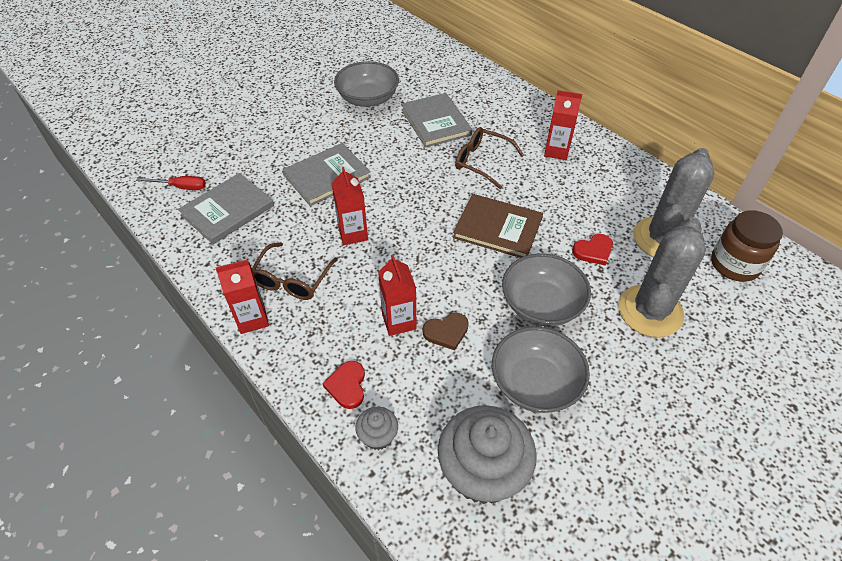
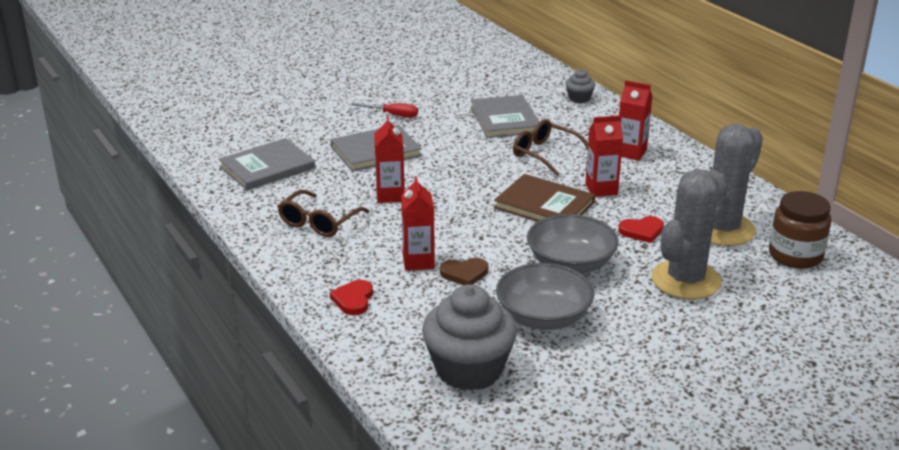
camera: 10 degrees right, 20 degrees down
red screwdriver [136,176,206,190] -> red screwdriver moved to [351,103,418,118]
red carton [215,259,269,334] -> red carton moved to [585,115,623,197]
grey bowl [334,61,399,107] -> none
grey cupcake [355,407,398,450] -> grey cupcake moved to [566,69,595,103]

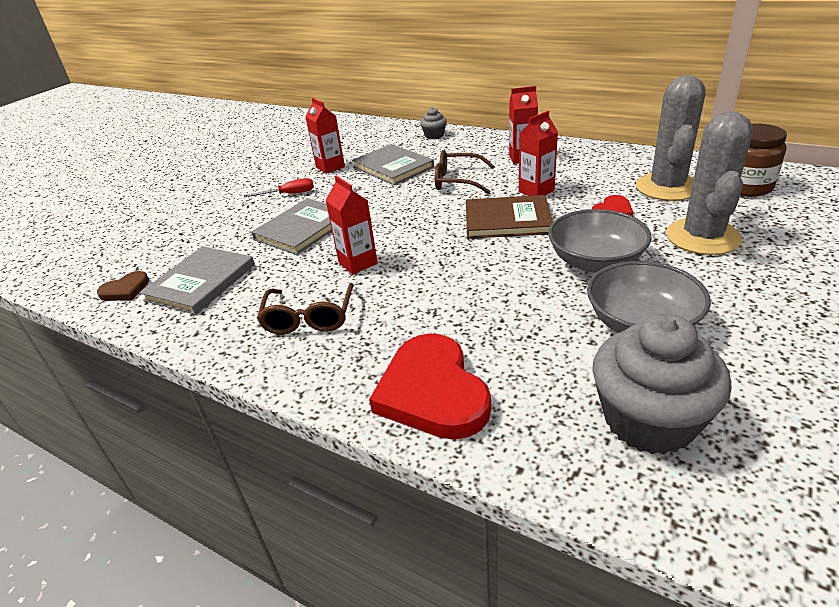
camera: 25 degrees left, 5 degrees up
red heart [330,280,373,315] -> red heart [369,334,491,440], size x2.04
red carton [401,176,435,271] -> red carton moved to [305,98,345,174]
brown heart [440,258,488,285] -> brown heart moved to [97,271,149,301]

